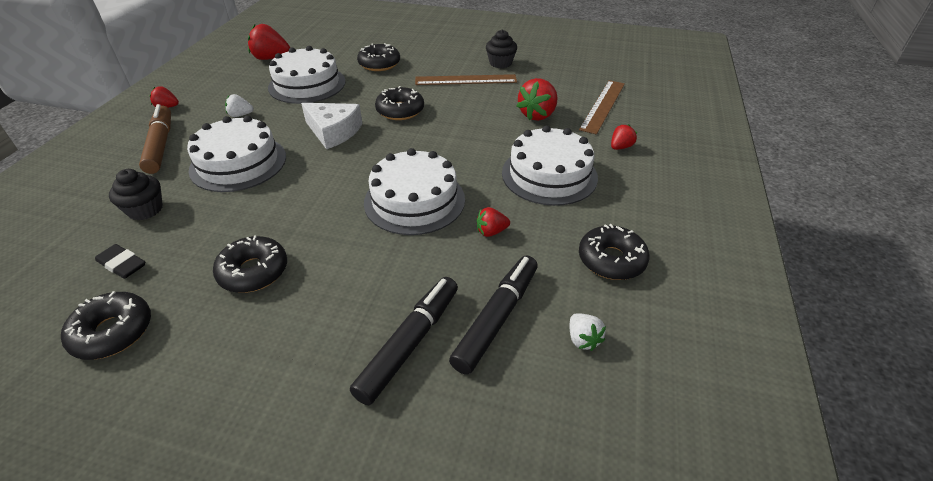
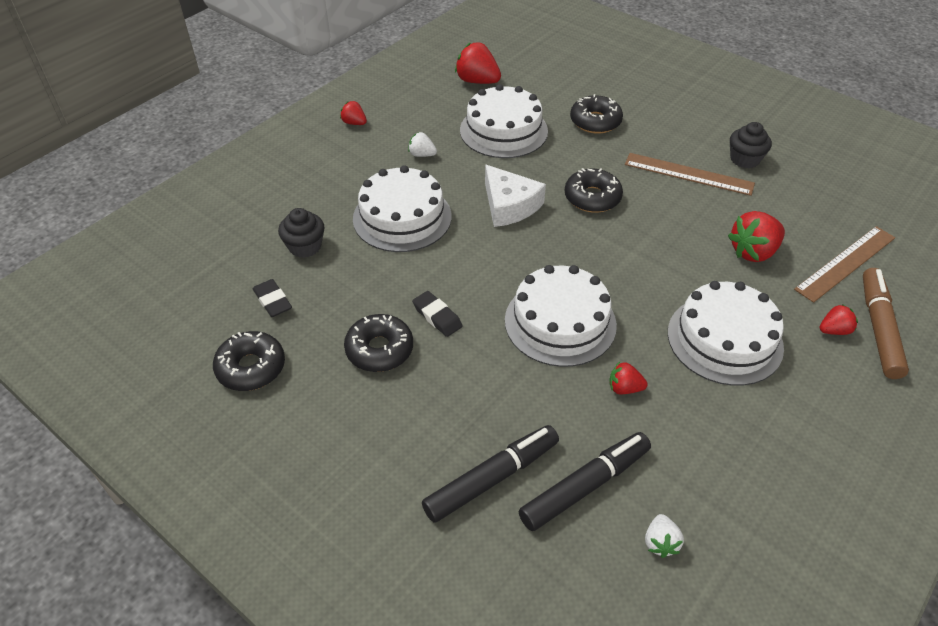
camera: 25 degrees right, 5 degrees up
brown marker [139,104,171,174] -> brown marker moved to [863,268,909,379]
black donut [579,224,650,280] -> none
none -> black eraser [412,291,463,337]

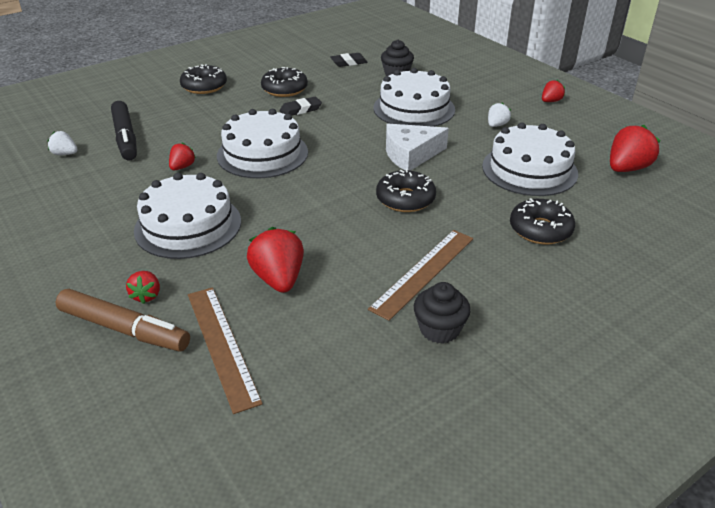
camera: 105 degrees right, 10 degrees down
black donut [213,331,285,391] -> black donut moved to [180,64,227,94]
black marker [422,425,559,523] -> none

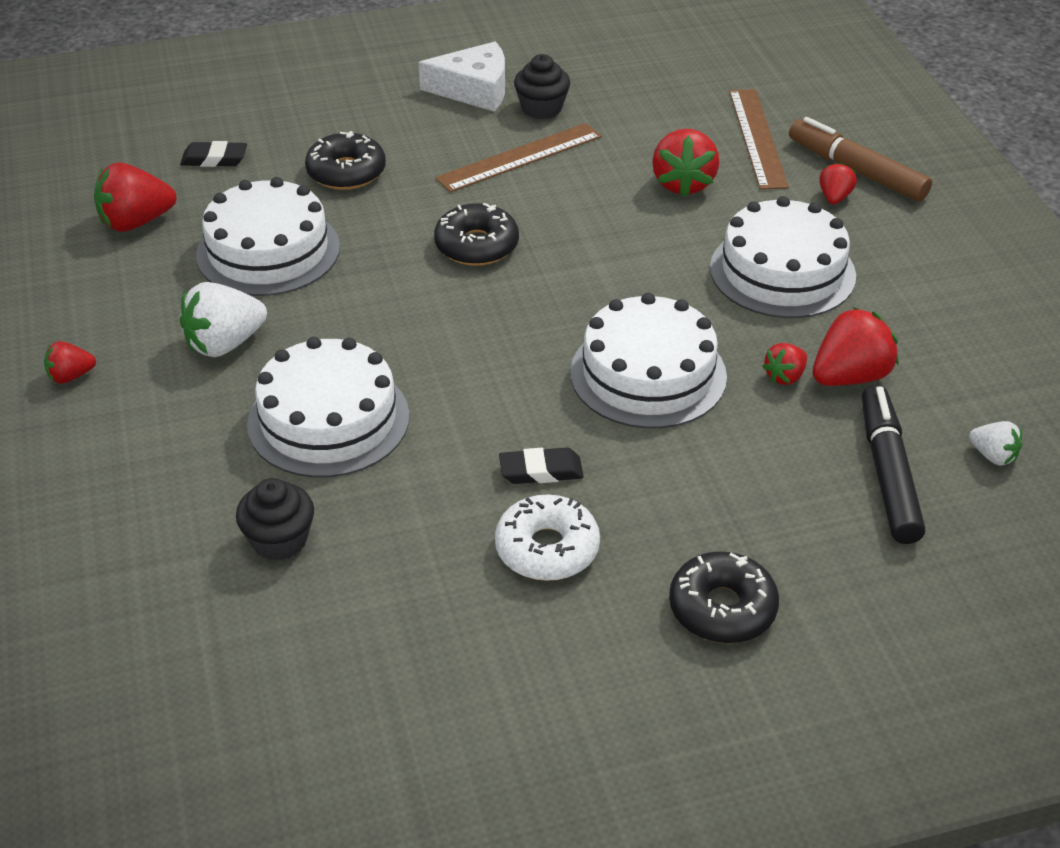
camera: 160 degrees left, 5 degrees up
black donut [261,67,308,97] -> white donut [495,494,600,581]
black eraser [330,53,368,67] -> black eraser moved to [180,141,247,167]
white cheese [386,124,449,171] -> white cheese moved to [419,41,505,112]
white strawberry [488,103,511,127] -> white strawberry [180,282,267,357], size x1.80
none -> red strawberry [813,307,899,386]

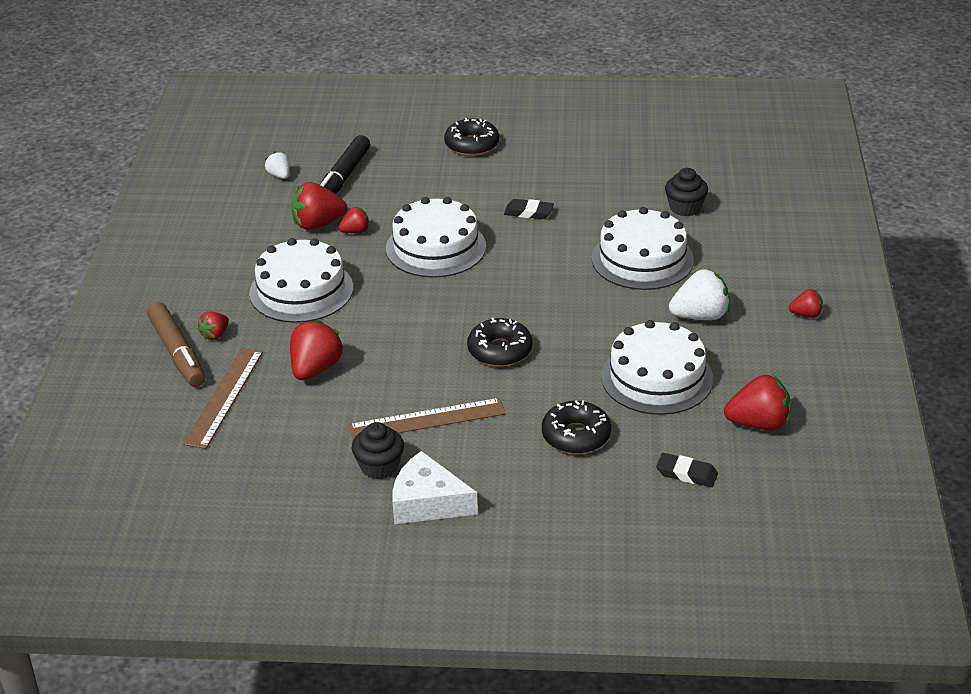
camera: 160 degrees left, 5 degrees down
white donut [495,494,600,581] -> none

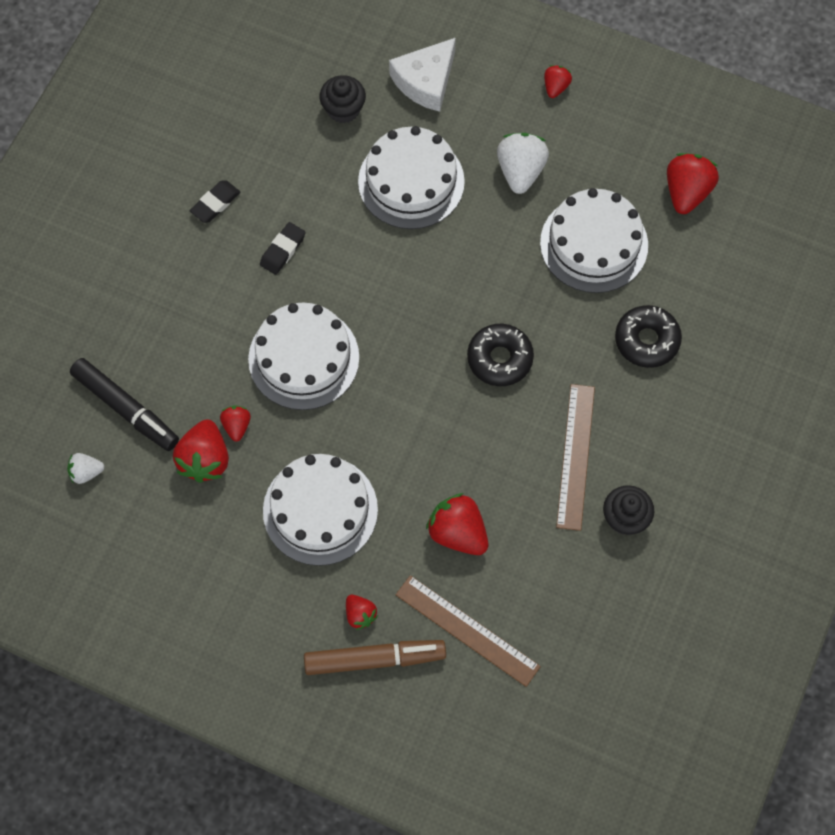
camera: 70 degrees left, 30 degrees up
white cheese [392,451,478,524] -> white cheese moved to [389,38,456,112]
black donut [444,118,499,156] -> none
black eraser [656,453,718,487] -> black eraser moved to [190,180,241,223]

